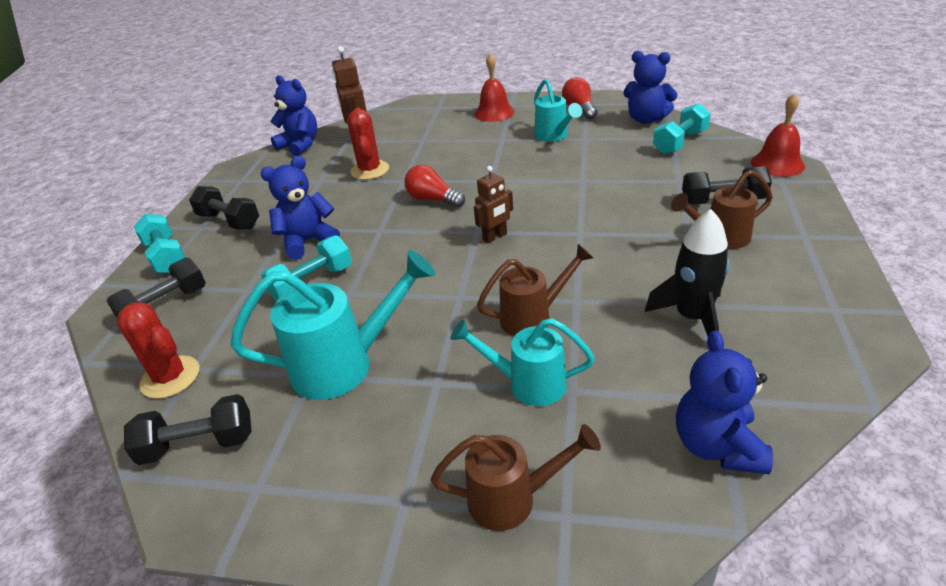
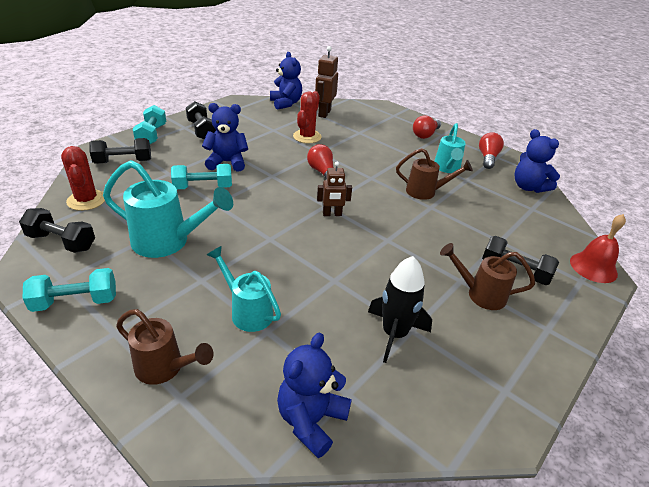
camera: 25 degrees right, 0 degrees up
red bell [475,54,514,122] -> red light bulb [413,115,441,139]
brown watering can [477,244,593,336] -> brown watering can moved to [396,148,473,200]
turquoise dumbbell [653,103,711,154] -> turquoise dumbbell moved to [23,268,116,312]

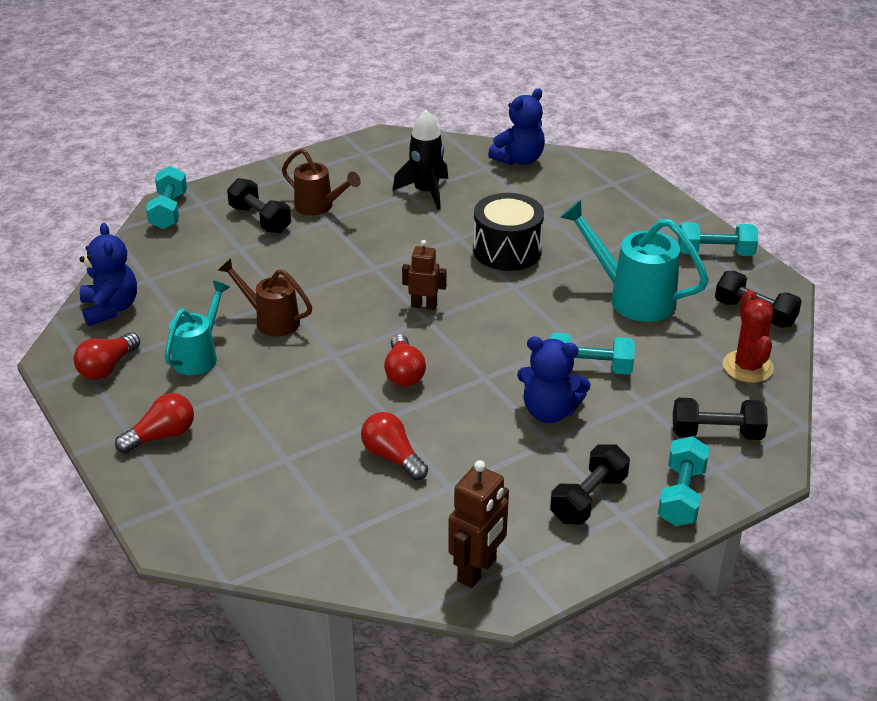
camera: 160 degrees left, 0 degrees up
brown watering can [116,309,214,385] -> none
black dumbbell [186,101,216,139] -> black dumbbell turned 45 degrees clockwise [550,444,630,525]
turquoise watering can [207,246,281,332] -> none
blue teddy bear [270,52,302,110] -> none
red cactus [293,91,322,143] -> red light bulb [361,412,428,481]
brown robot [315,46,338,118] -> brown robot moved to [448,460,509,588]
red bell [570,214,626,283] -> turquoise dumbbell [146,166,187,229]
none -> black drum [473,193,544,271]

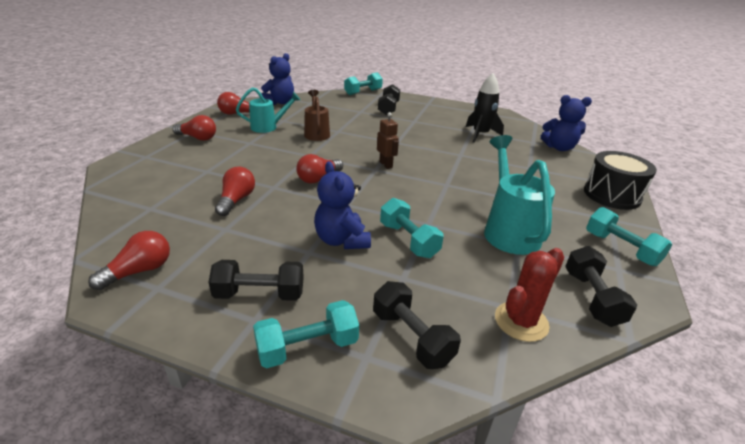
camera: 50 degrees right, 5 degrees down
brown watering can [282,149,361,215] -> none
brown robot [448,460,509,588] -> red light bulb [88,231,170,290]
black drum [473,193,544,271] -> black drum moved to [584,151,657,210]

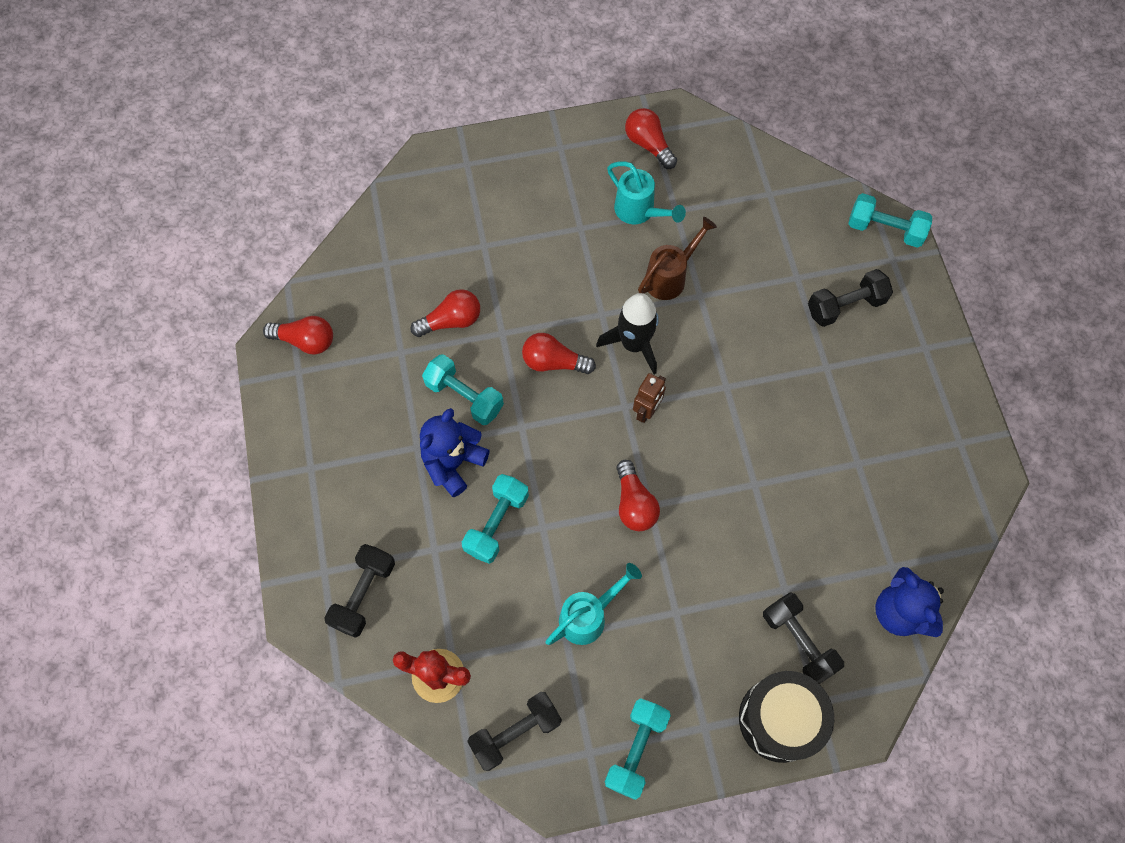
camera: 60 degrees right, 35 degrees up
red light bulb [173,115,216,141] -> red light bulb moved to [616,460,660,531]
black dumbbell [209,260,304,301] -> black dumbbell moved to [763,592,844,684]
turquoise dumbbell [253,300,359,368] -> turquoise dumbbell moved to [422,354,504,425]
blue teddy bear [261,53,294,105] -> none
black rocket [466,73,504,142] -> black rocket moved to [596,293,659,374]
turquoise watering can [484,135,555,255] -> turquoise watering can [545,563,642,645], size x0.65

